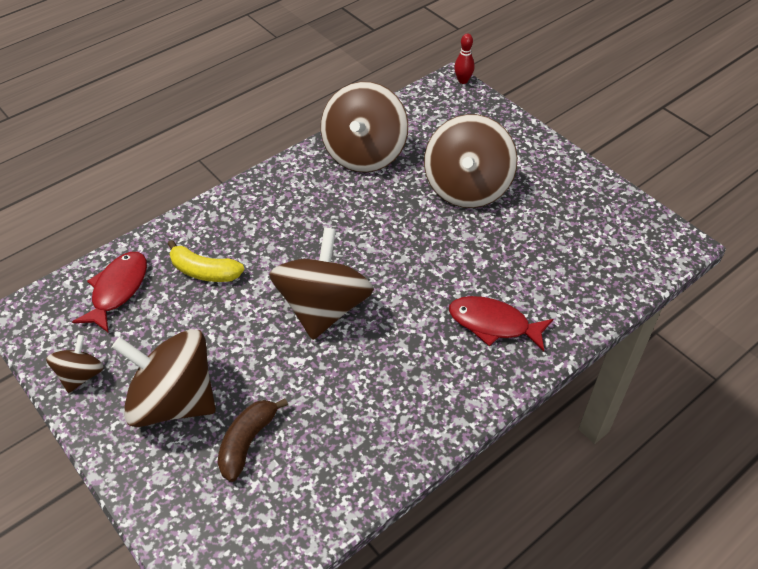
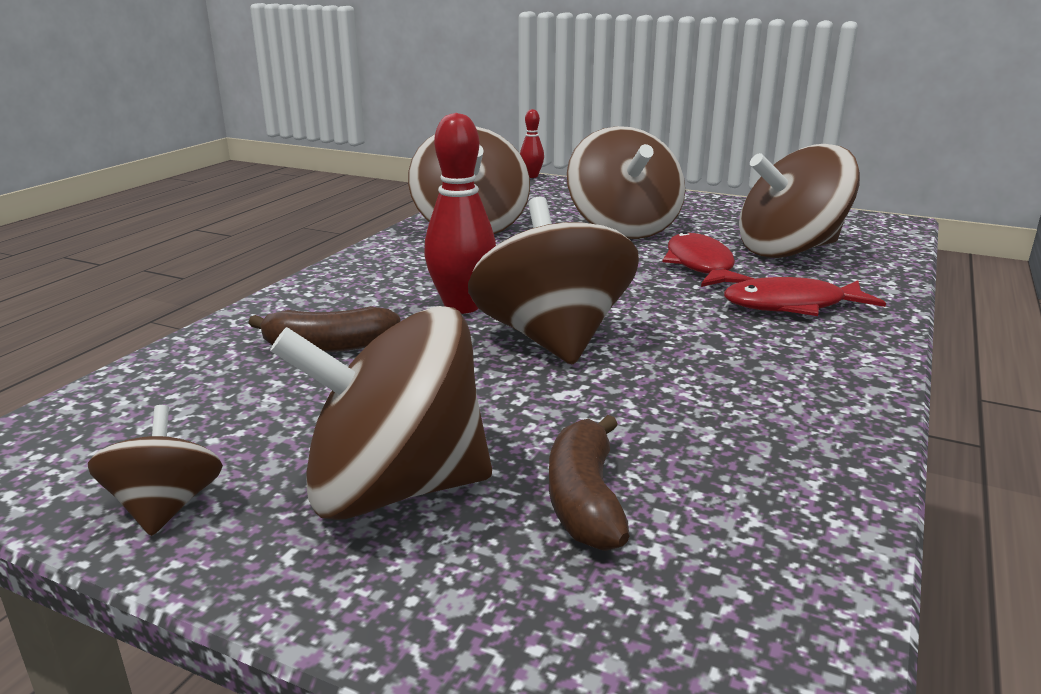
camera: 25 degrees left, 25 degrees down
red fish [72,252,147,333] -> red fish moved to [662,231,754,287]
yellow banana [168,240,244,282] -> brown banana [249,306,400,352]
none -> red bowling pin [424,113,496,314]
none -> brown spinning top [739,144,860,258]

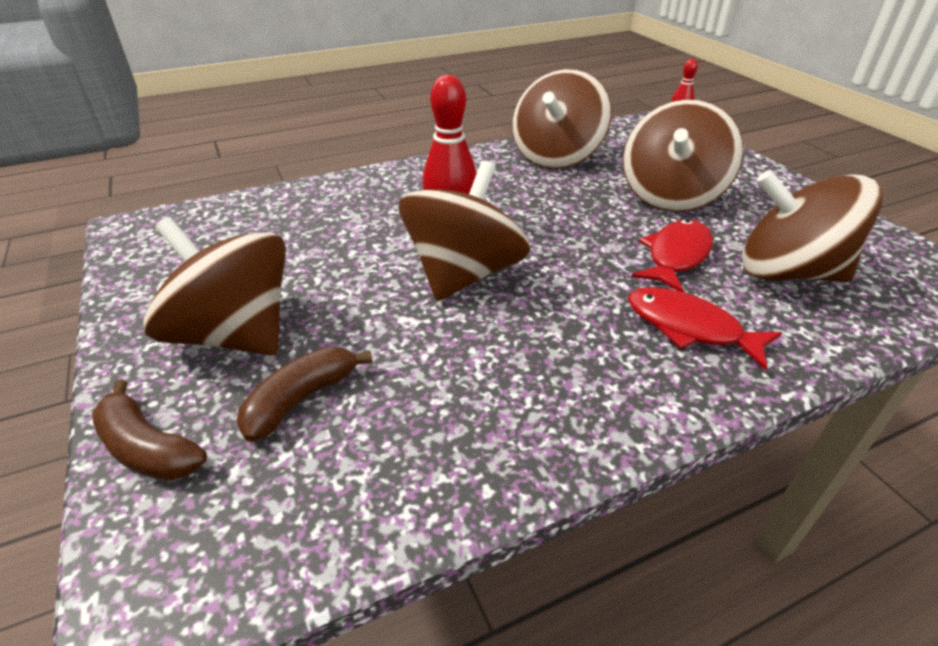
camera: 40 degrees right, 15 degrees up
brown spinning top [88,405,223,536] -> none
brown banana [249,306,400,352] -> brown banana moved to [92,380,207,481]

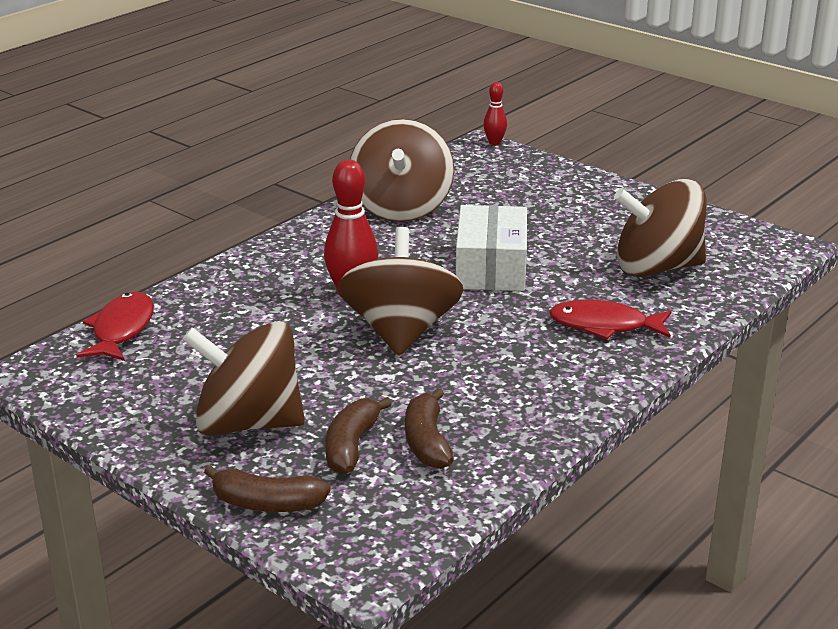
camera: 25 degrees left, 10 degrees down
brown spinning top [623,99,744,212] -> none
red fish [632,219,713,292] -> red fish moved to [76,292,154,361]
none -> brown banana [405,388,453,469]
none -> white box [456,205,527,291]

